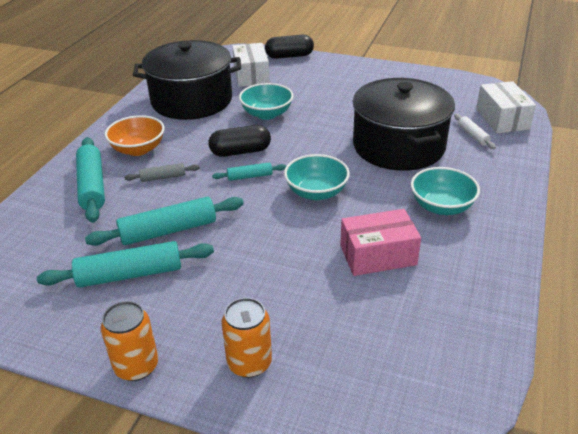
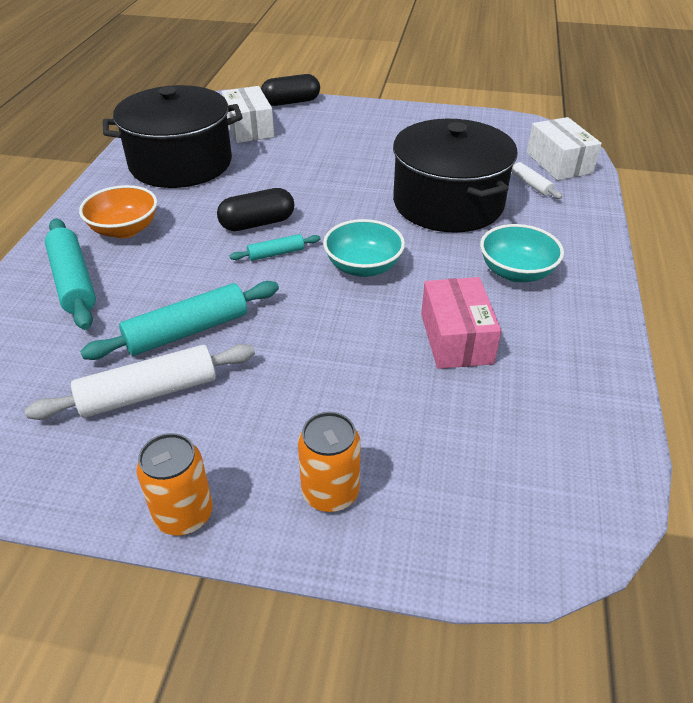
camera: 10 degrees left, 5 degrees up
turquoise rolling pin [37,241,214,288] -> white rolling pin [25,344,255,420]
grey rolling pin [124,163,200,182] -> none
turquoise bowl [239,83,294,120] -> none
pink box [340,209,421,276] -> pink box turned 75 degrees counterclockwise [421,277,502,369]

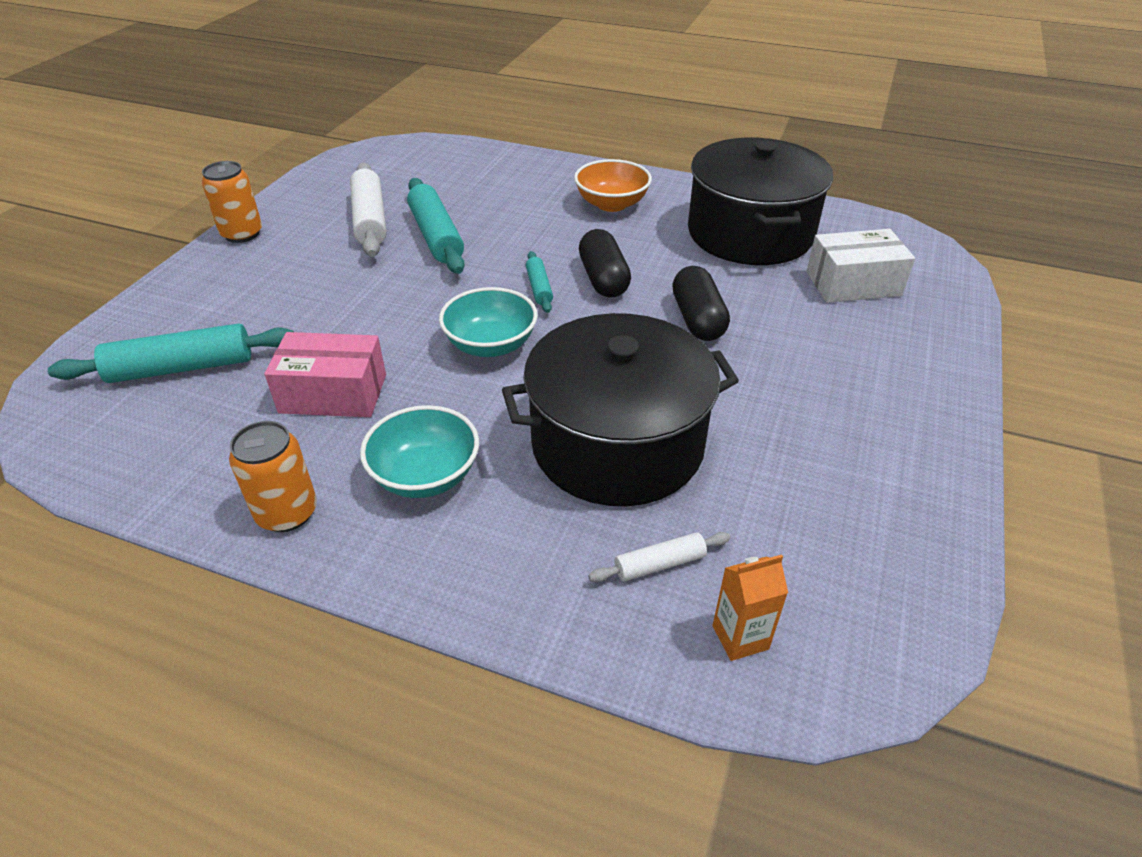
camera: 100 degrees right, 0 degrees up
turquoise rolling pin [45,218,96,330] -> turquoise rolling pin moved to [48,324,294,383]
black capsule [261,74,320,106] -> black capsule moved to [672,266,730,341]
orange can [298,412,361,512] -> orange can moved to [229,421,317,532]
white box [527,117,602,180] -> orange carton [712,555,788,661]

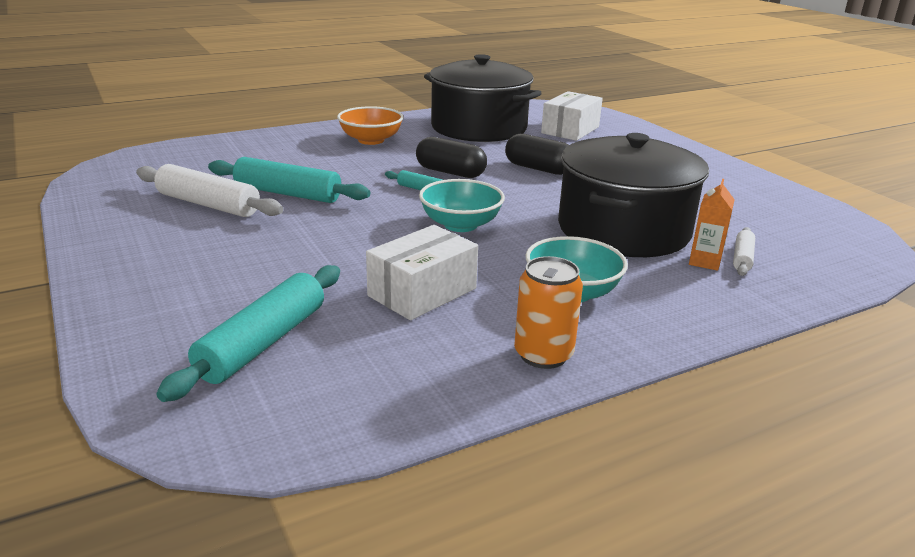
camera: 50 degrees left, 15 degrees down
orange can [202,161,262,243] -> none
pink box [264,332,386,417] -> white box [366,225,478,320]
orange carton [712,555,788,661] -> orange carton moved to [689,179,735,271]

